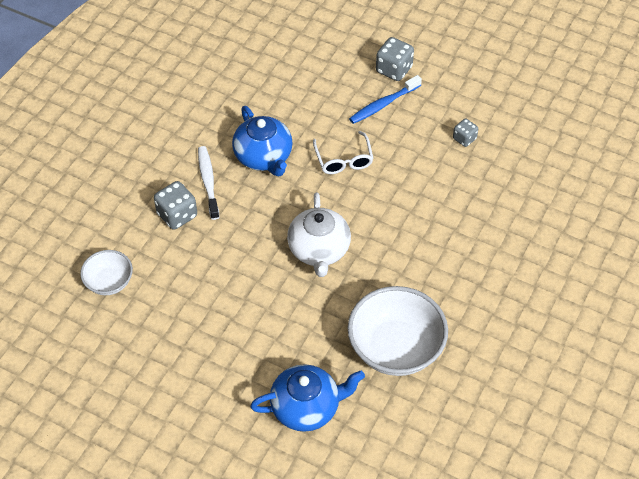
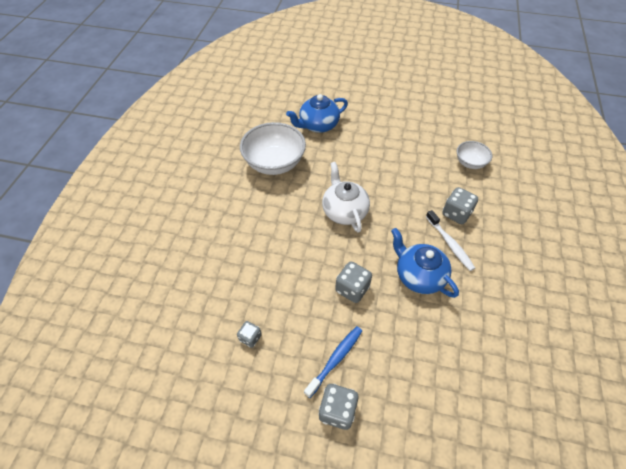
camera: 165 degrees right, 0 degrees up
white glasses [313,131,373,174] -> grey dice [335,261,372,303]

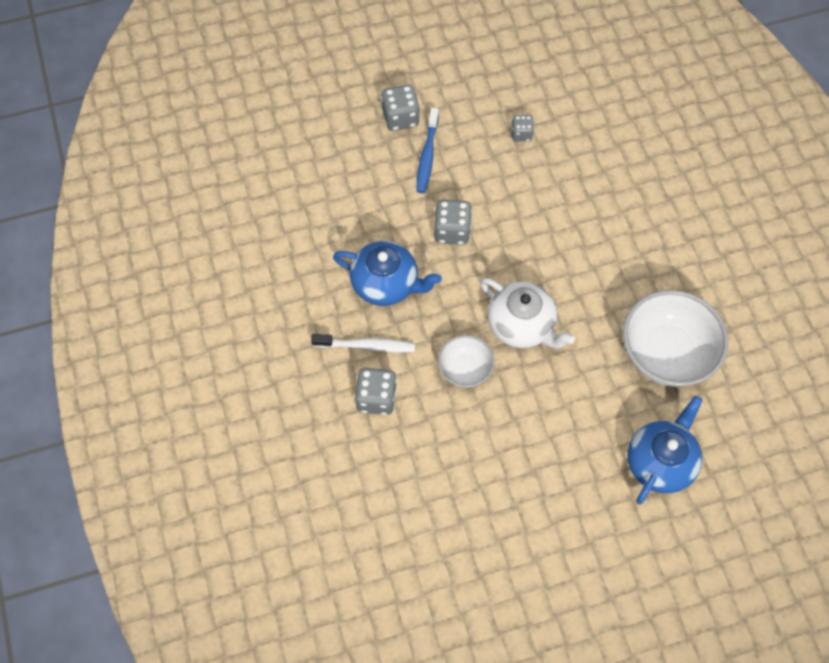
camera: 150 degrees right, 10 degrees up
white toothbrush [426,210,475,271] -> white toothbrush turned 150 degrees clockwise [311,334,415,353]
white bowl [457,141,492,169] -> white bowl moved to [438,335,495,388]

